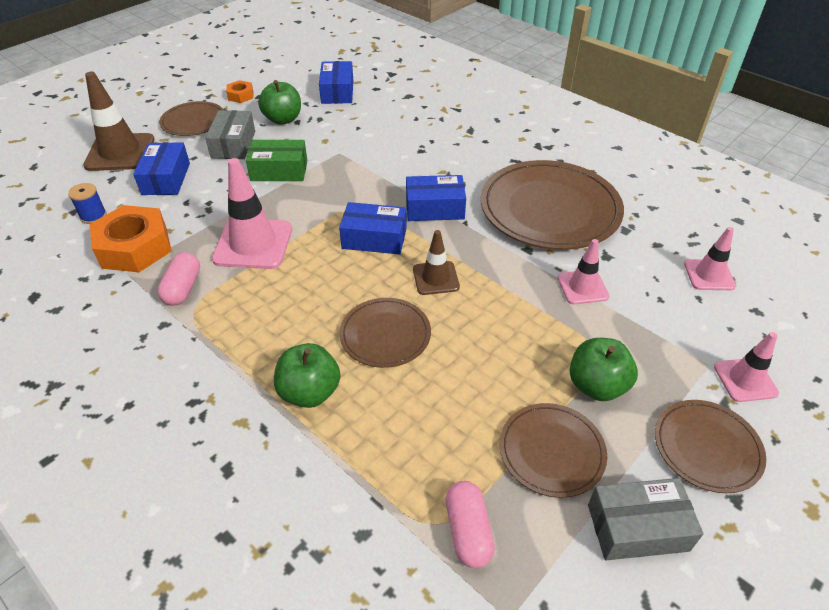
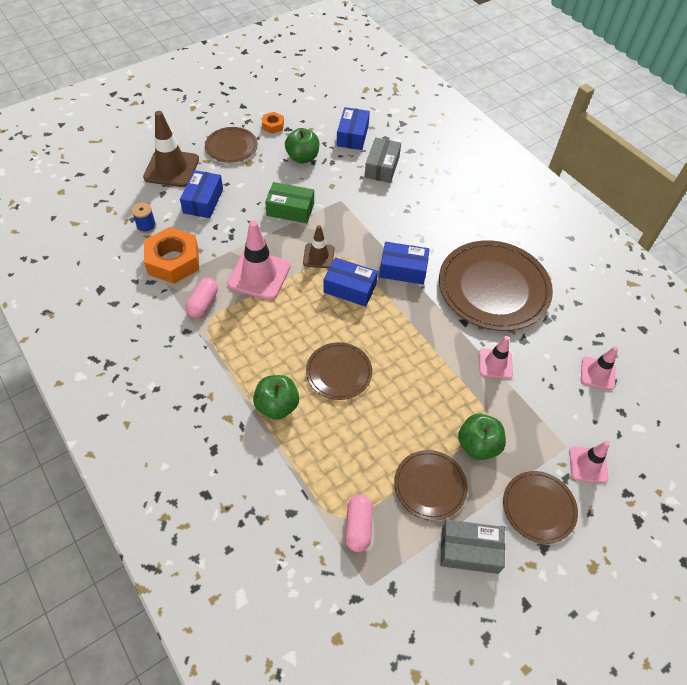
camera: 10 degrees right, 10 degrees up
grey box [205,110,255,159] -> grey box moved to [365,137,401,183]
brown traffic cone [413,230,460,295] -> brown traffic cone moved to [303,225,334,268]

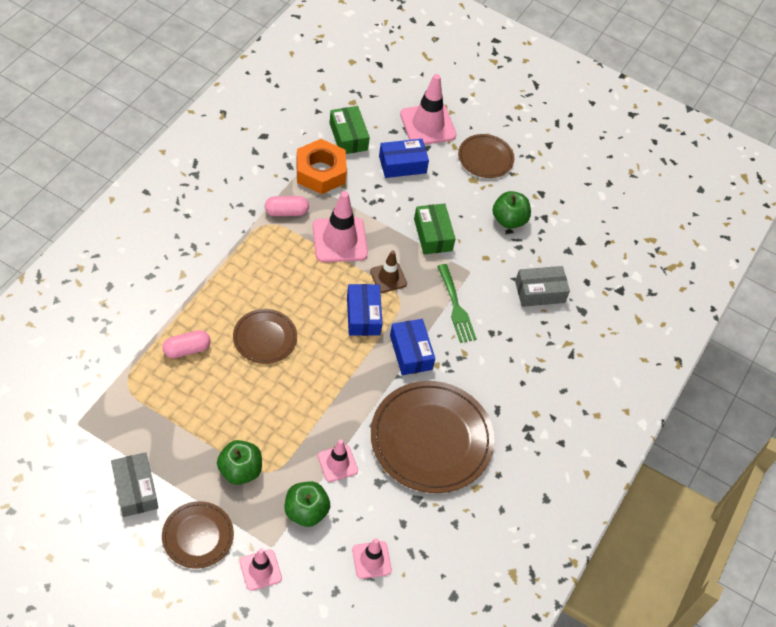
camera: 60 degrees right, 0 degrees up
blue spool [131,202,156,233] -> green box [329,106,370,154]
brown traffic cone [143,111,199,187] -> pink traffic cone [400,74,456,145]
green apple [253,375,299,420] -> green apple moved to [285,481,330,527]
orange nut [262,112,284,134] -> none
blue box [337,107,370,150] -> none
pink capsule [345,495,373,552] -> pink capsule moved to [162,330,211,358]
brown plate [394,450,468,521] -> none
none -> green fork [437,264,477,343]

